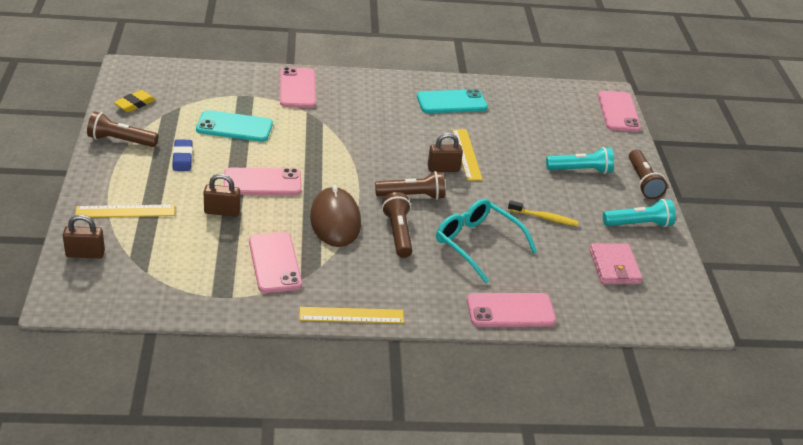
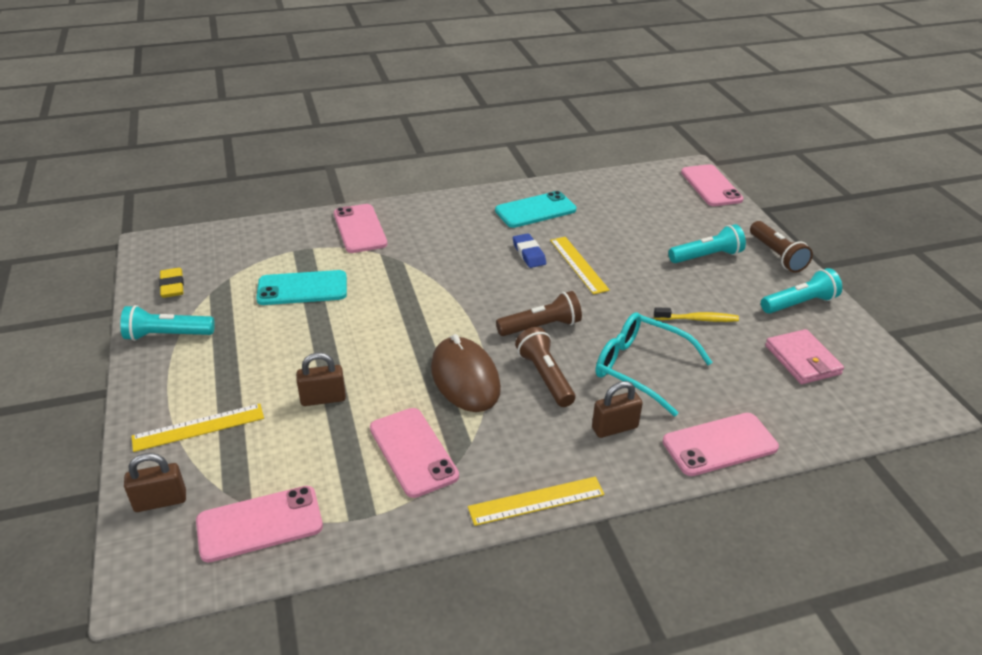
camera: 10 degrees left, 0 degrees up
brown flashlight [87,112,159,147] -> turquoise flashlight [120,305,215,341]
yellow eraser [114,90,156,112] -> yellow eraser turned 45 degrees counterclockwise [159,268,184,298]
blue eraser [173,140,192,171] -> blue eraser moved to [513,233,546,268]
pink phone [224,168,302,195] -> pink phone moved to [196,486,323,563]
brown padlock [428,133,463,172] -> brown padlock moved to [592,381,643,438]

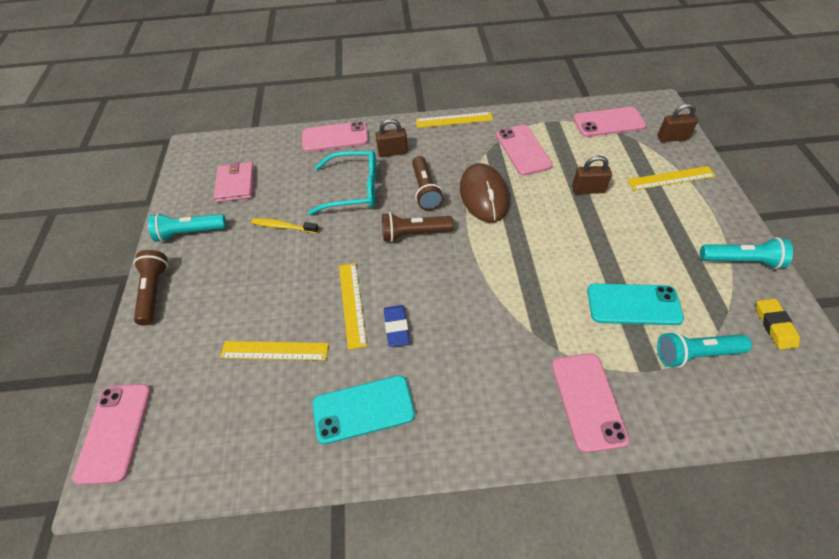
camera: 165 degrees left, 15 degrees up
turquoise glasses [596,312,713,416] -> turquoise glasses turned 45 degrees counterclockwise [308,150,377,215]
turquoise flashlight [668,224,746,263] -> turquoise flashlight moved to [657,331,752,368]
none -> yellow ruler [220,341,329,361]

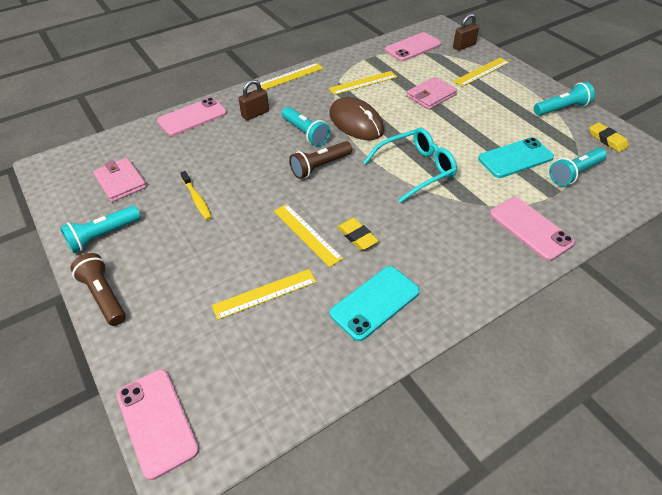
camera: 30 degrees left, 5 degrees down
yellow toothbrush [251,218,319,233] -> yellow toothbrush turned 105 degrees counterclockwise [180,171,212,220]
turquoise glasses [308,150,377,215] -> turquoise glasses moved to [363,128,457,203]
blue eraser [384,305,410,347] -> yellow eraser [337,218,379,250]
brown flashlight [412,156,444,211] -> turquoise flashlight [282,107,330,146]
pink phone [496,125,553,176] -> yellow ruler [328,71,397,95]
brown padlock [572,155,612,194] -> pink wallet [407,77,457,110]

